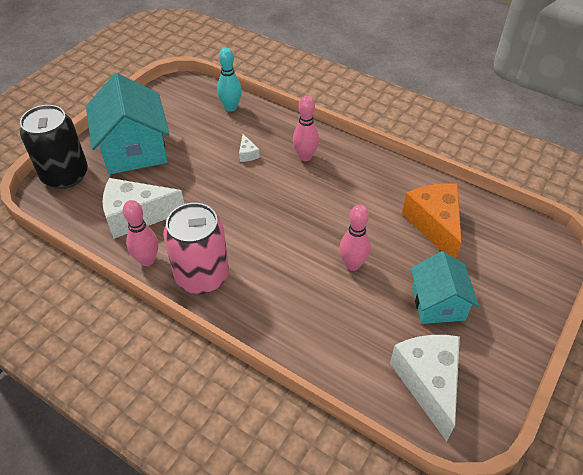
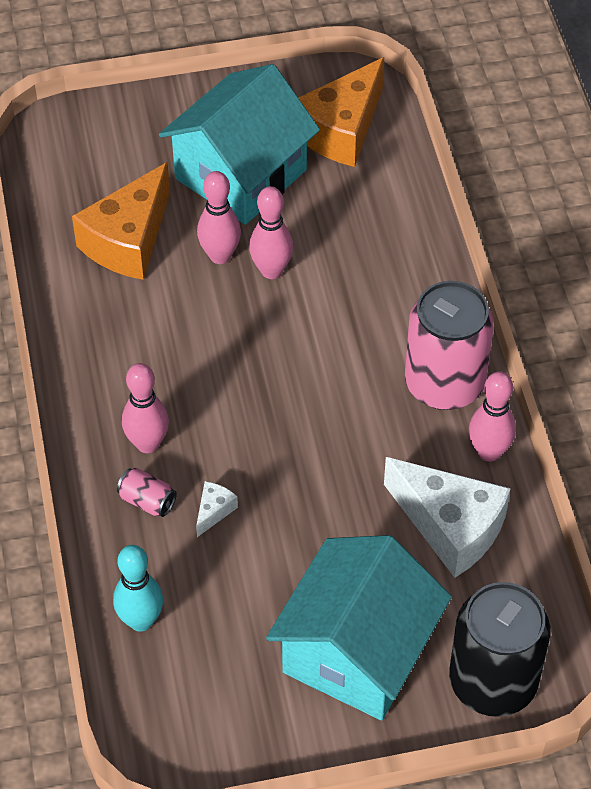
camera: 135 degrees left, 5 degrees up
white cheese [390,335,460,441] -> orange cheese [298,57,384,167]
turquoise house [411,251,479,324] -> turquoise house [159,64,320,225], size x1.61
none -> pink can [117,468,177,517]
none -> pink bowling pin [197,171,241,264]

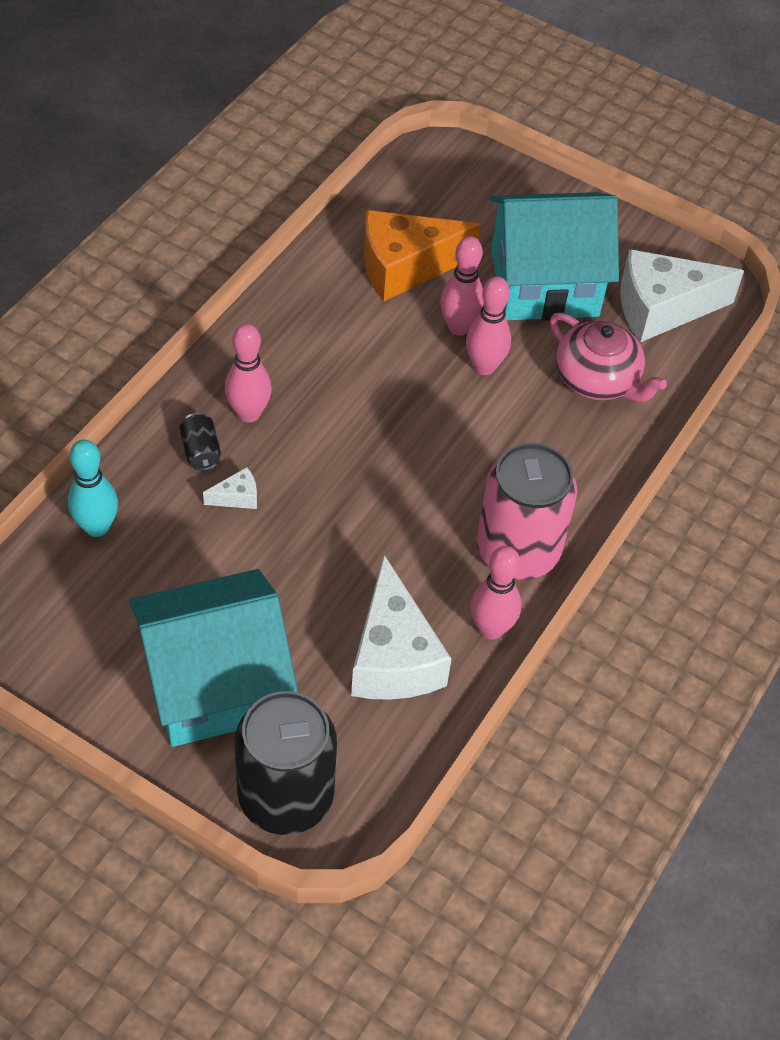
camera: 40 degrees right, 0 degrees up
pink can [117,468,177,517] -> black can [180,413,221,471]
orange cheese [298,57,384,167] -> white cheese [620,249,744,342]
none -> pink teapot [550,313,667,402]

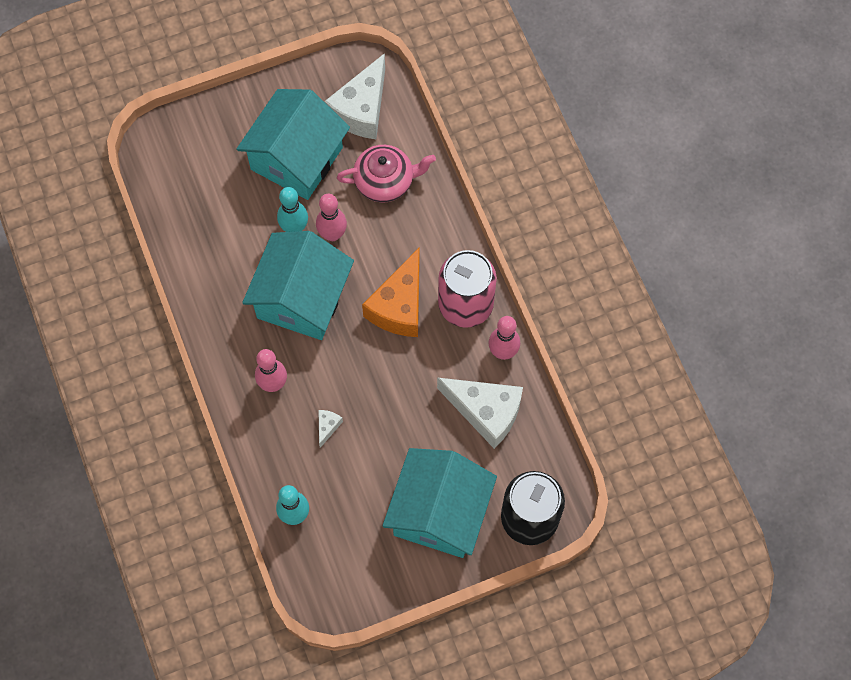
camera: 50 degrees left, 15 degrees up
black can [180,413,221,471] -> none
orange cheese [364,210,481,302] -> orange cheese moved to [362,248,420,337]
pink bowling pin [440,236,484,336] -> turquoise bowling pin [277,187,308,232]
none -> turquoise house [242,231,354,340]

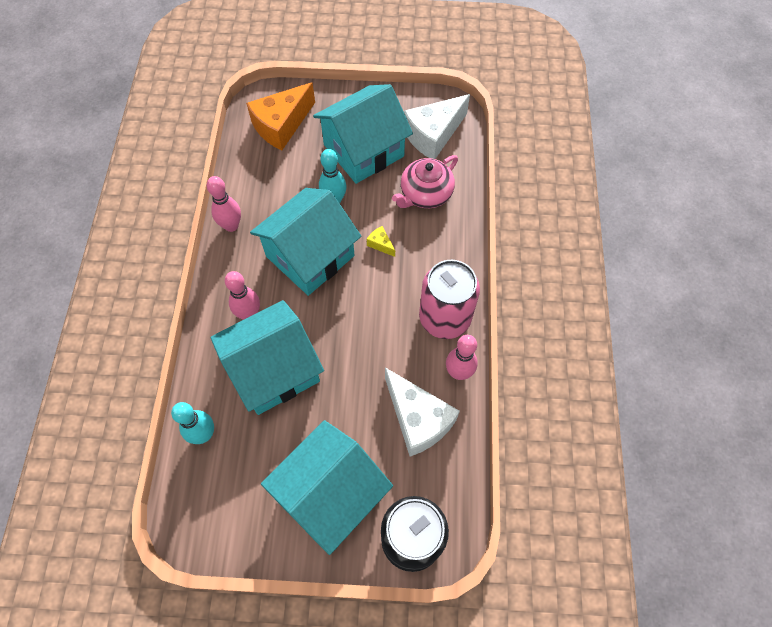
camera: 25 degrees right, 5 degrees down
pink bowling pin [316,194,347,241] -> pink bowling pin moved to [207,176,241,232]
white cheese [318,410,343,448] -> turquoise house [210,300,324,415]
pink teapot [337,145,436,202] -> pink teapot turned 120 degrees clockwise [392,155,458,208]
orange cheese [362,248,420,337] -> orange cheese moved to [246,82,315,150]
none -> yellow cheese [367,226,395,257]

